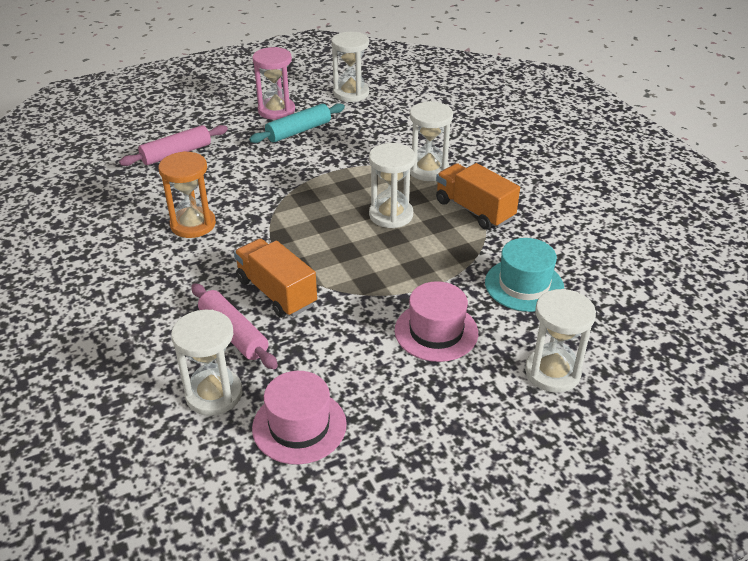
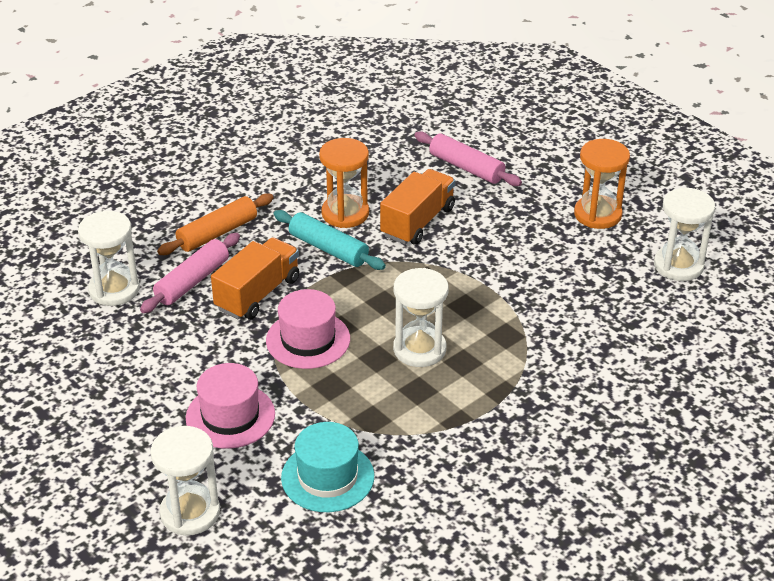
camera: 75 degrees right, 0 degrees up
turquoise rolling pin [249,103,345,143] -> turquoise rolling pin moved to [273,210,386,270]
pink hourglass [252,47,295,120] -> orange hourglass [574,139,630,229]
pink hat [252,371,347,465] -> pink hat moved to [266,289,350,369]
white hourglass [410,101,453,181] -> none
orange truck [436,163,520,229] -> orange truck moved to [380,169,455,245]
none -> orange rolling pin [157,193,274,255]

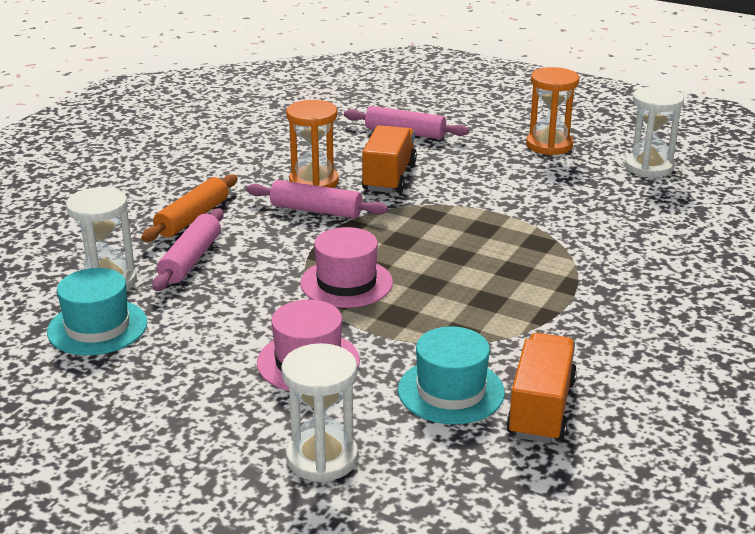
camera: 20 degrees left, 10 degrees down
orange truck [211,237,300,319] -> orange truck moved to [506,333,577,443]
turquoise rolling pin [273,210,386,270] -> pink rolling pin [246,180,388,218]
white hourglass [393,268,448,367] -> none
none -> turquoise hat [47,268,148,355]

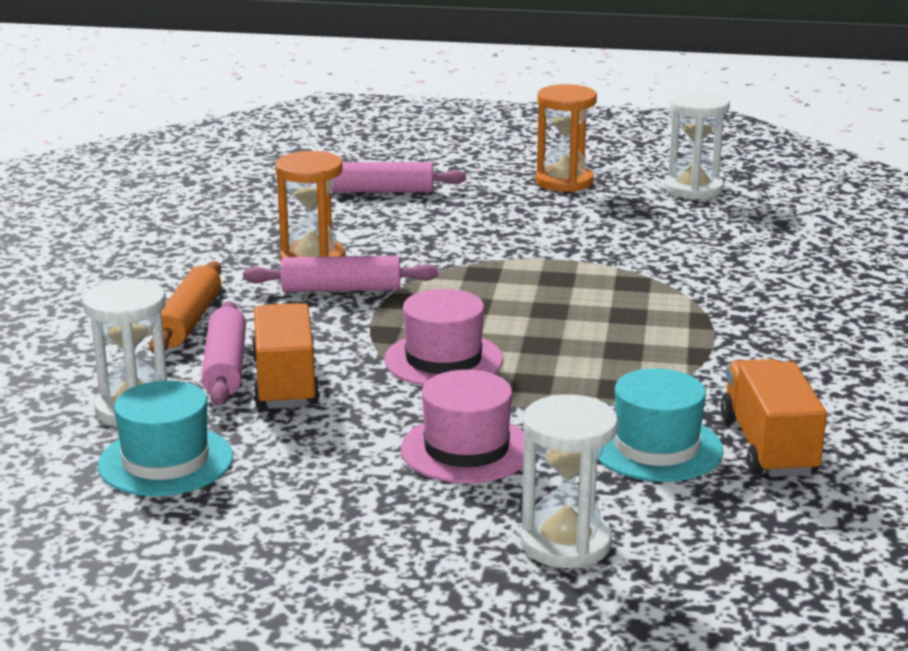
camera: 20 degrees left, 5 degrees down
orange truck [362,125,417,193] -> orange truck moved to [251,303,320,409]

